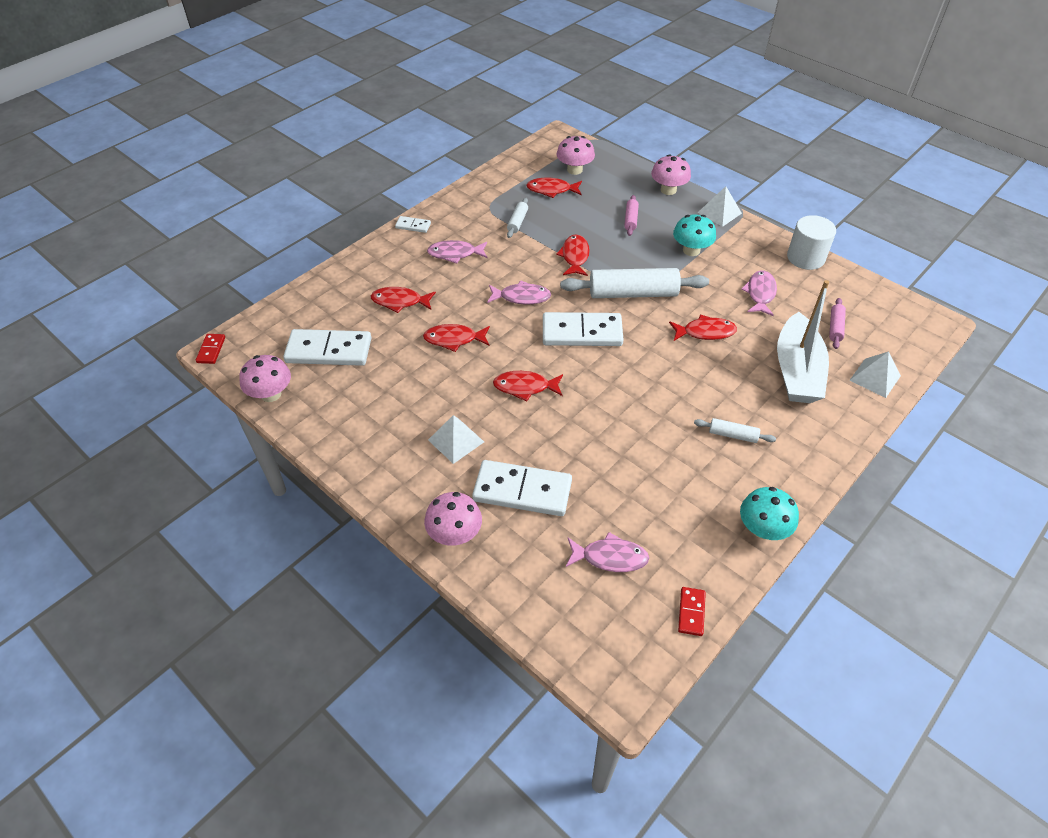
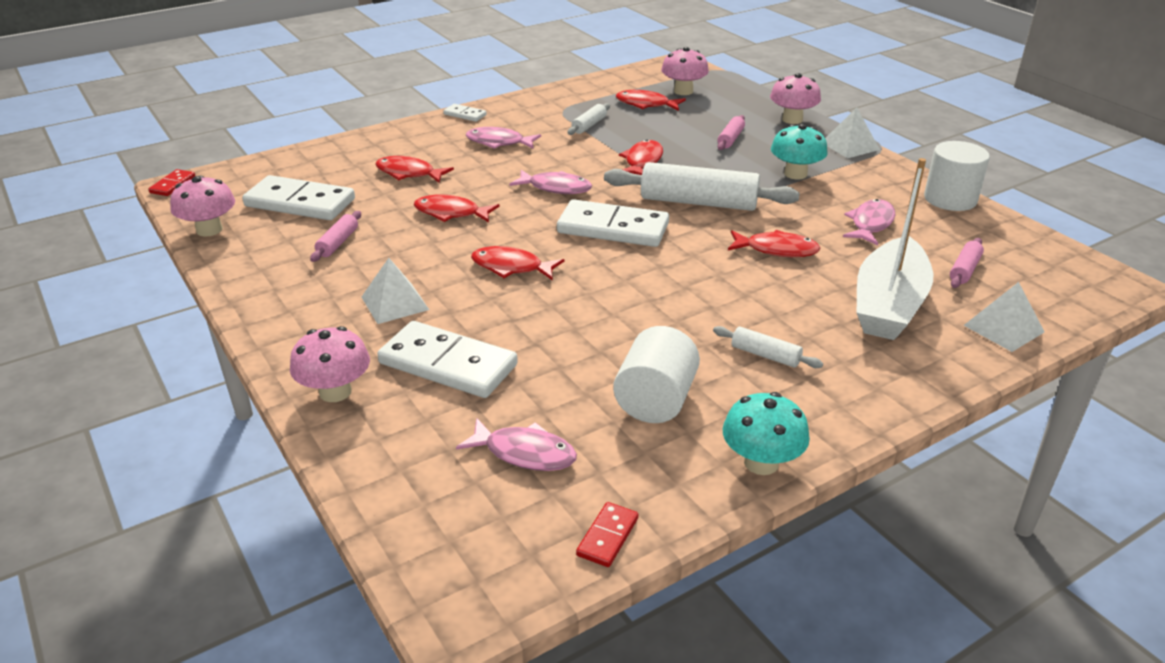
camera: 15 degrees right, 15 degrees down
none -> pink rolling pin [310,211,361,262]
none -> white cylinder [613,326,700,423]

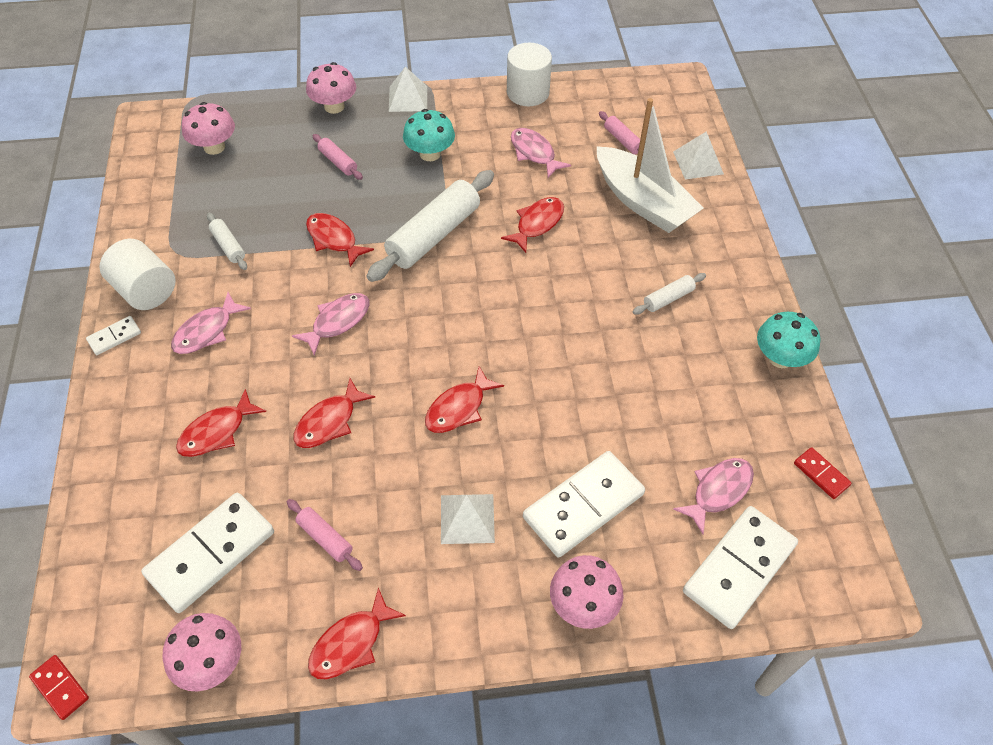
camera: 65 degrees left, 20 degrees up
white domino [557,199,669,247] -> white domino moved to [683,506,798,629]
white cylinder [613,326,700,423] -> white cylinder moved to [99,239,176,310]
red fish [616,90,686,111] -> red fish moved to [308,587,406,679]

